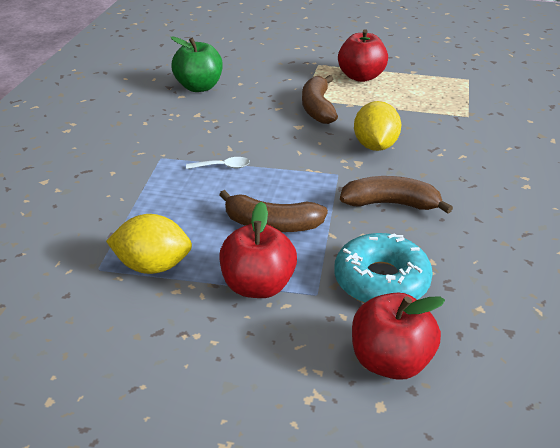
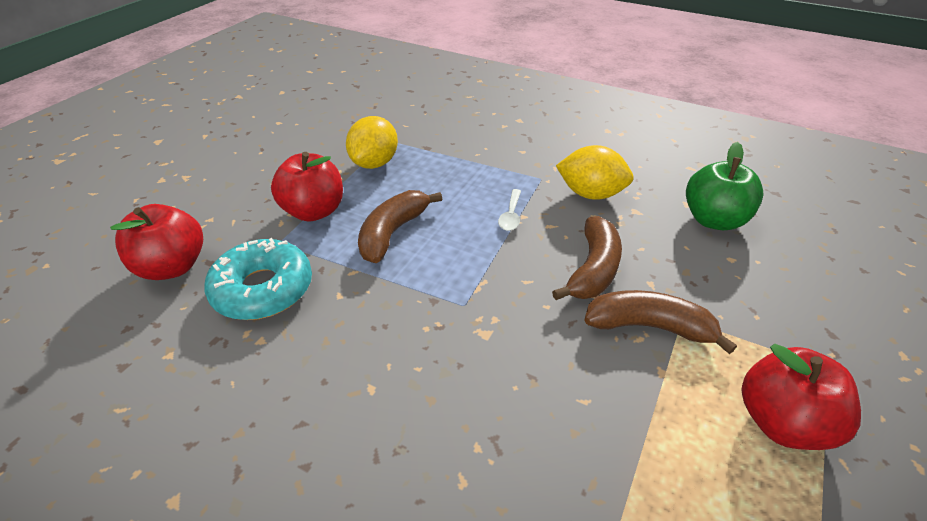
camera: 105 degrees right, 5 degrees up
brown banana [340,176,453,214] -> brown banana moved to [552,216,622,300]
yellow lemon [354,101,401,151] -> yellow lemon moved to [556,145,634,200]

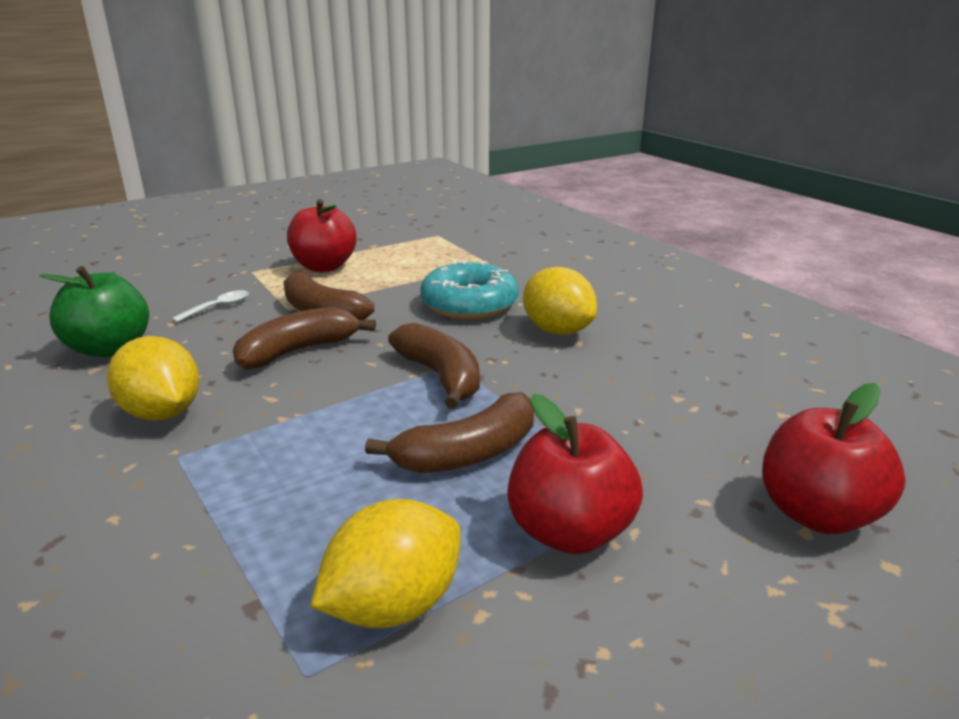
camera: 150 degrees left, 15 degrees down
turquoise donut [205,238,312,320] -> turquoise donut moved to [420,260,519,320]
white spoon [498,189,521,231] -> white spoon moved to [171,290,249,322]
none -> brown banana [388,323,480,409]
none -> yellow lemon [523,267,597,335]

